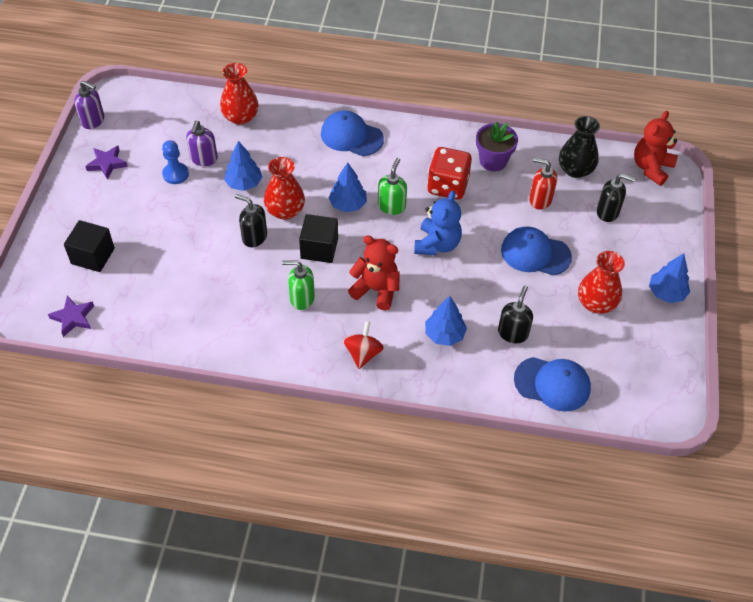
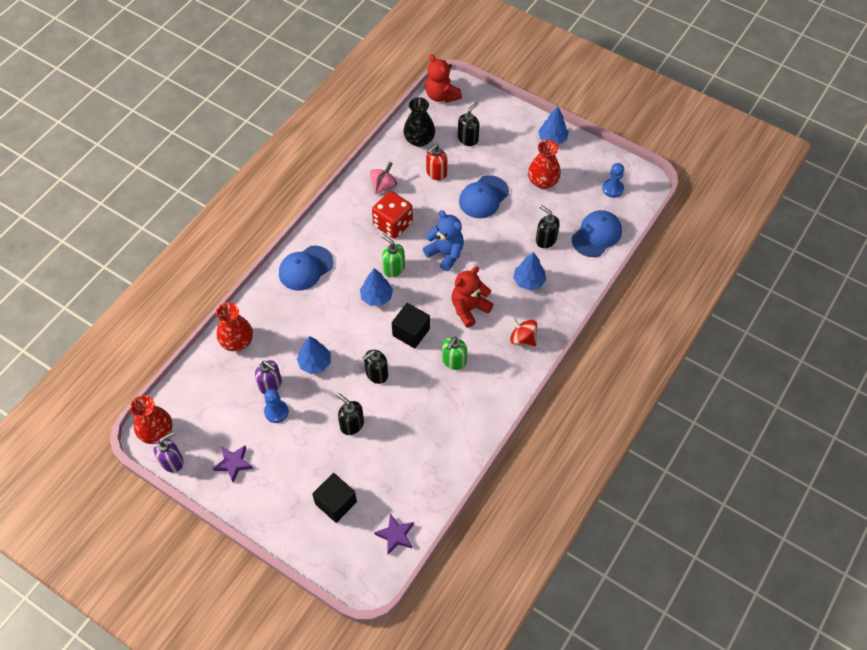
camera: 65 degrees left, 5 degrees up
red vase [264,157,305,220] -> red vase moved to [130,395,173,444]
purple flower pot [476,121,518,171] -> pink spinning top [370,162,397,194]
none -> black soap dispenser [337,393,364,435]
none -> blue pawn [602,163,624,198]

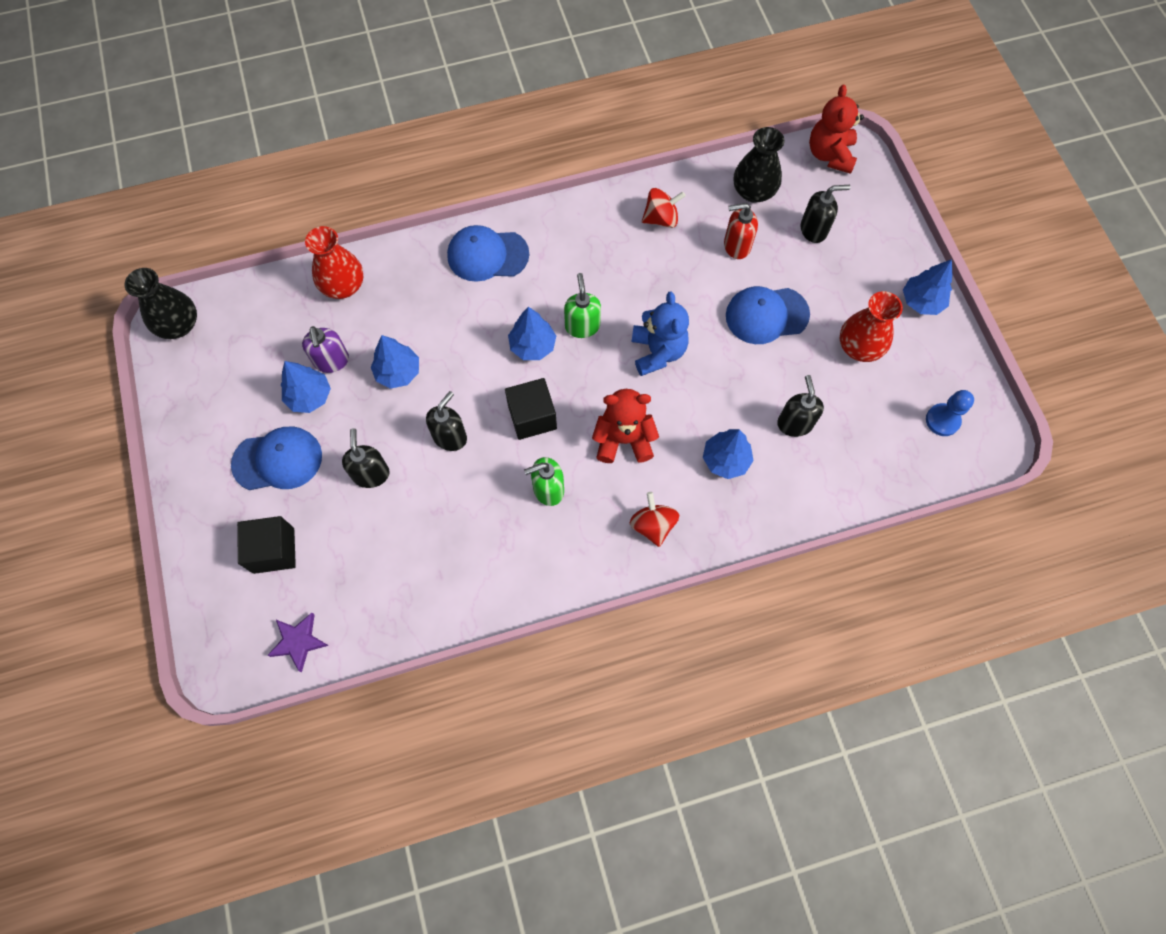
camera: 40 degrees right, 10 degrees up
red vase [130,395,173,444] -> black vase [125,268,197,339]
purple soap dispenser [153,431,184,473] -> none
purple star [213,446,253,482] -> none
blue pawn [264,389,289,423] -> blue tree [281,361,331,413]
black soap dispenser [362,350,388,384] -> black soap dispenser turned 120 degrees clockwise [426,391,467,451]
pink spinning top [370,162,397,194] -> red spinning top [642,188,686,228]
red dice [372,191,413,238] -> none
blue cap [572,210,622,257] -> blue cap moved to [231,426,322,490]

